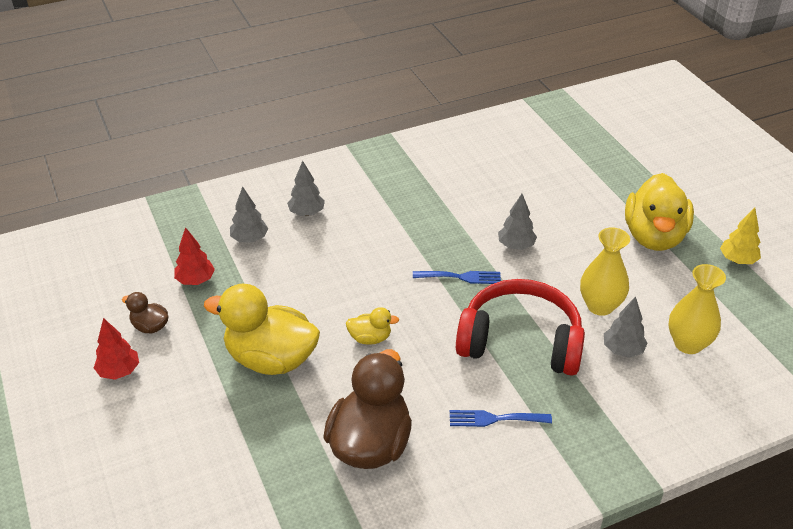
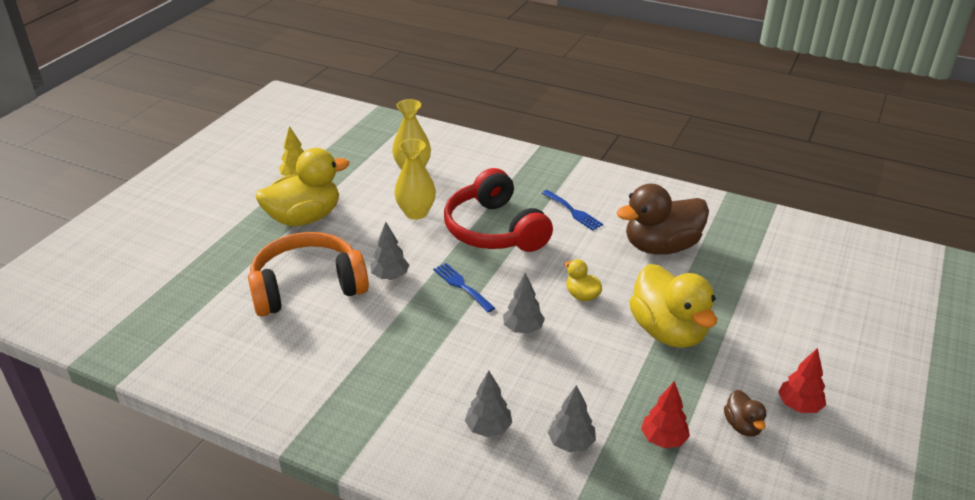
camera: 130 degrees left, 5 degrees down
grey tree [604,296,648,358] -> grey tree moved to [503,273,545,334]
none -> orange headphones [248,232,369,317]

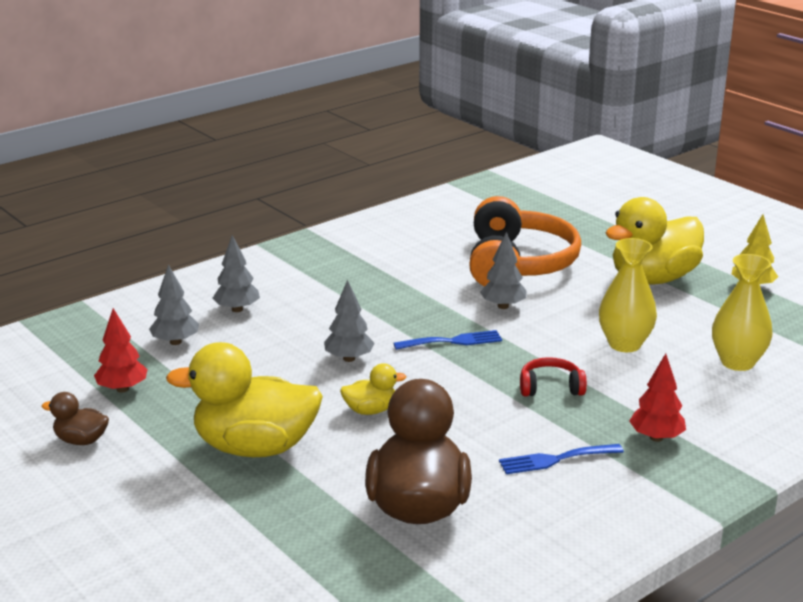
camera: 115 degrees right, 10 degrees down
yellow duck [256,148,349,226] -> yellow duck turned 60 degrees clockwise [605,197,704,285]
red headphones [444,168,553,252] -> red headphones [520,357,587,396], size x0.43
red tree [778,348,826,413] -> red tree moved to [629,353,686,442]

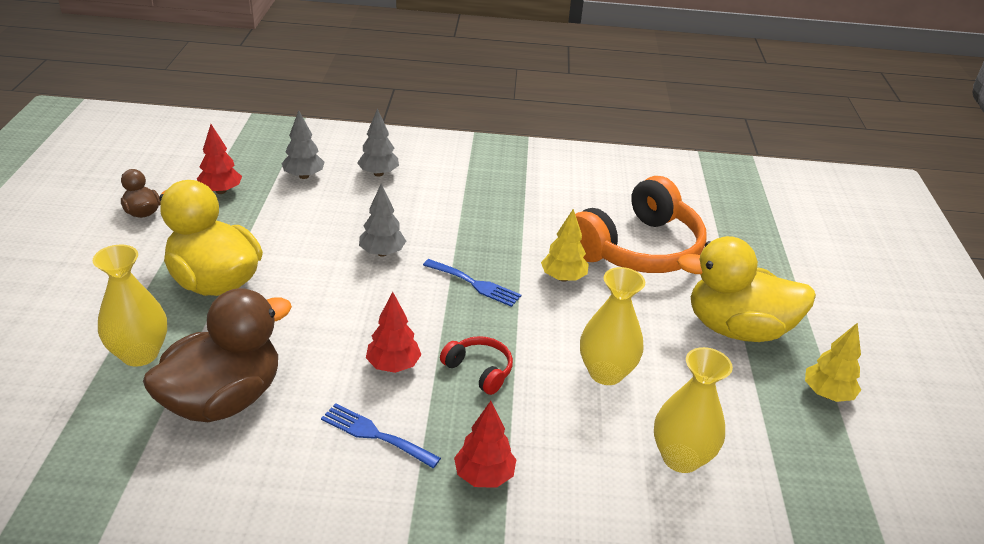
camera: 40 degrees right, 10 degrees up
yellow duck [340,363,406,415] -> none
grey tree [480,232,527,309] -> yellow tree [541,209,589,282]
none -> yellow vase [93,245,167,367]
none -> red tree [366,292,422,373]

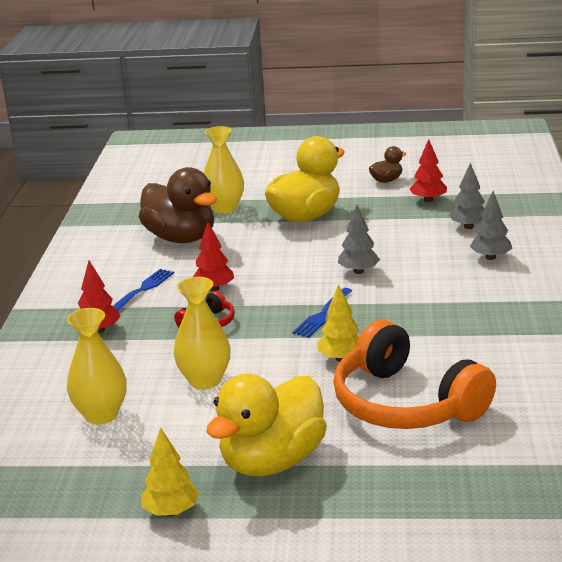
camera: 95 degrees right, 10 degrees down
yellow duck [677,236,816,342] -> yellow duck turned 150 degrees counterclockwise [206,374,327,476]

